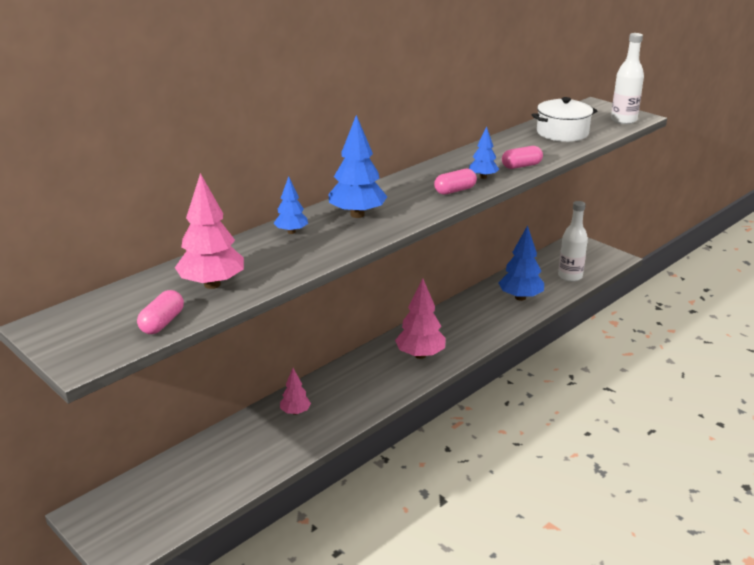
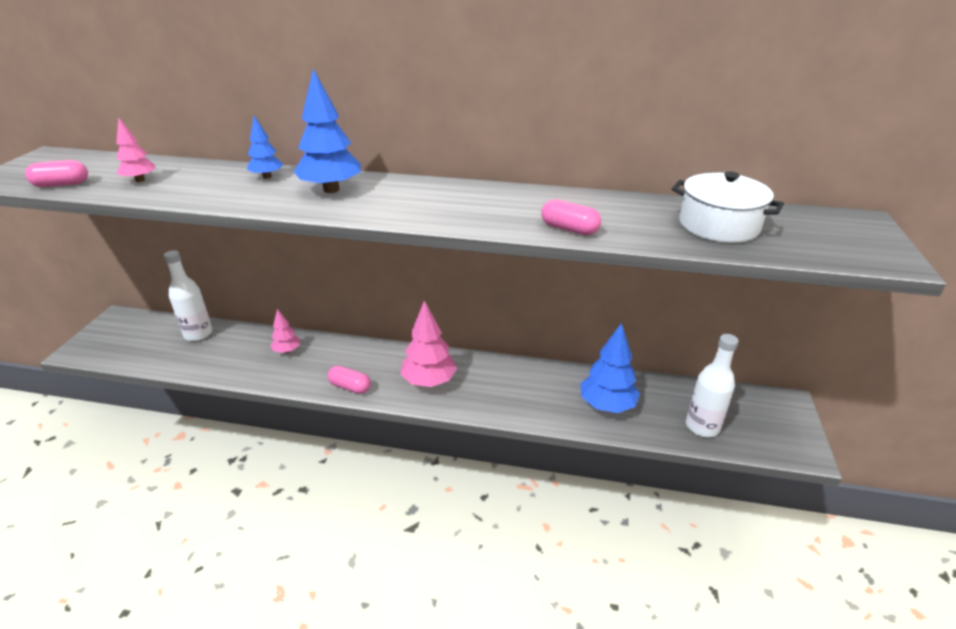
camera: 55 degrees right, 5 degrees up
pink tree [175,173,244,289] -> pink tree [116,118,156,182], size x0.56
pink capsule [434,169,477,195] -> pink capsule moved to [327,366,371,394]
blue tree [469,126,499,179] -> none
white bottle [611,33,644,124] -> white bottle moved to [164,250,212,341]

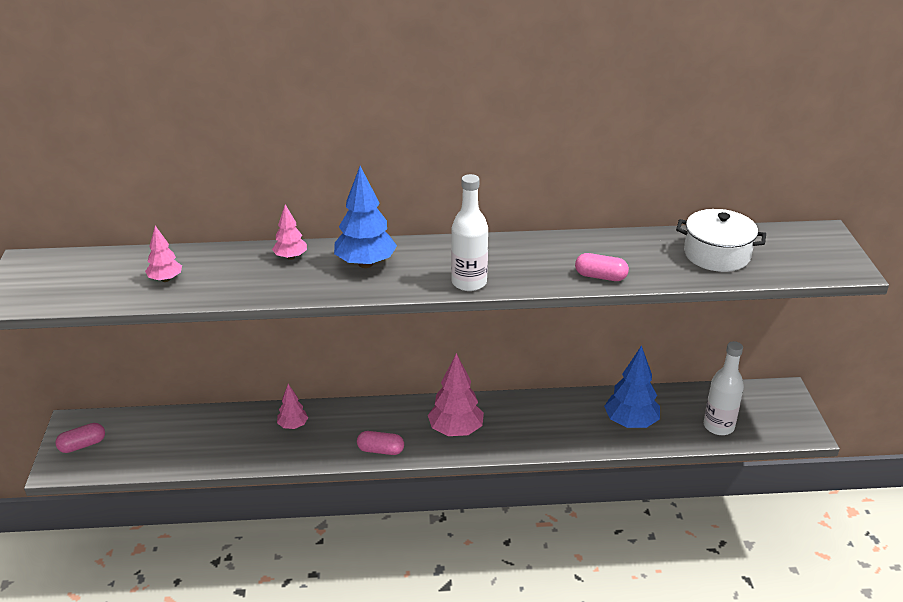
camera: 15 degrees left, 0 degrees up
pink capsule [25,160,88,187] -> pink capsule moved to [55,423,105,453]
white bottle [164,250,212,341] -> white bottle moved to [451,174,488,291]
blue tree [247,115,284,179] -> pink tree [272,204,307,260]

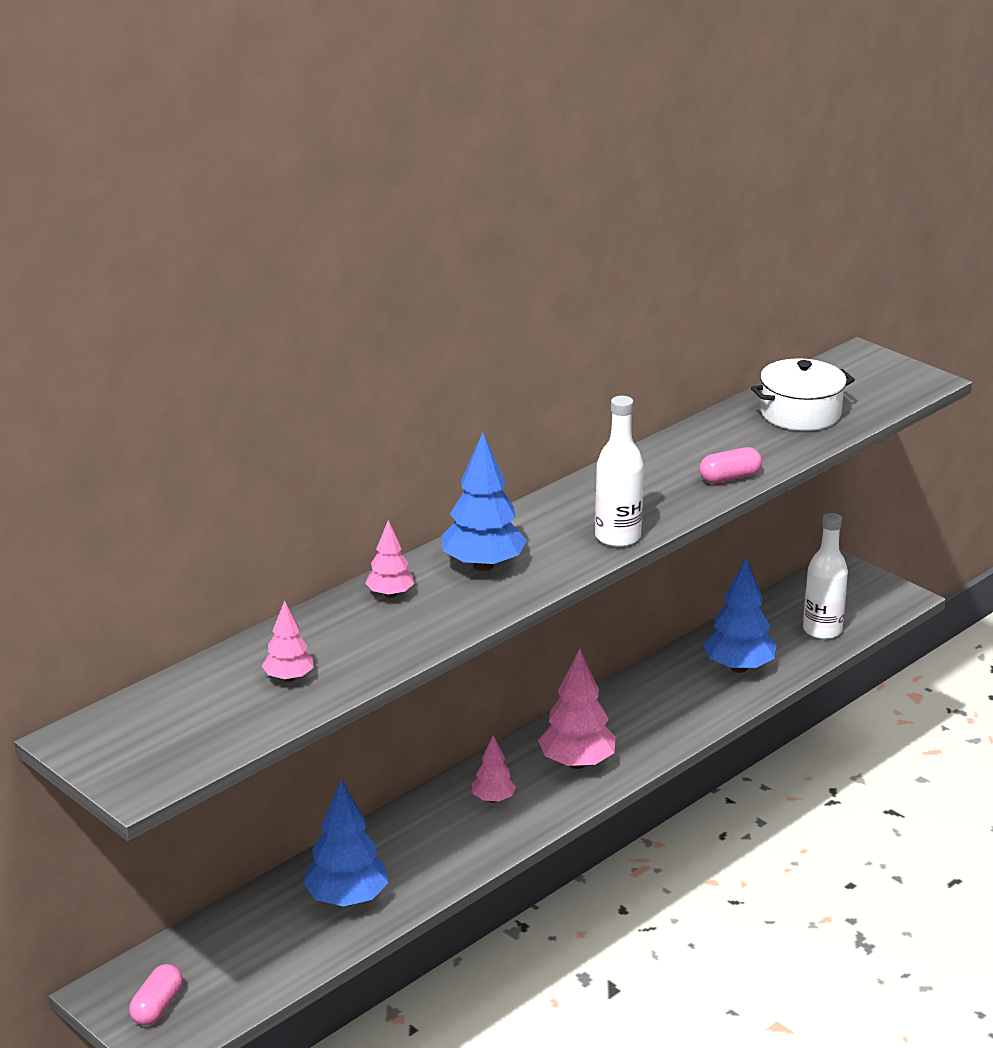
camera: 40 degrees left, 5 degrees down
pink tree [277,384,308,429] -> pink tree moved to [471,735,516,803]
pink capsule [357,431,404,455] -> none
none -> blue tree [303,778,388,907]

